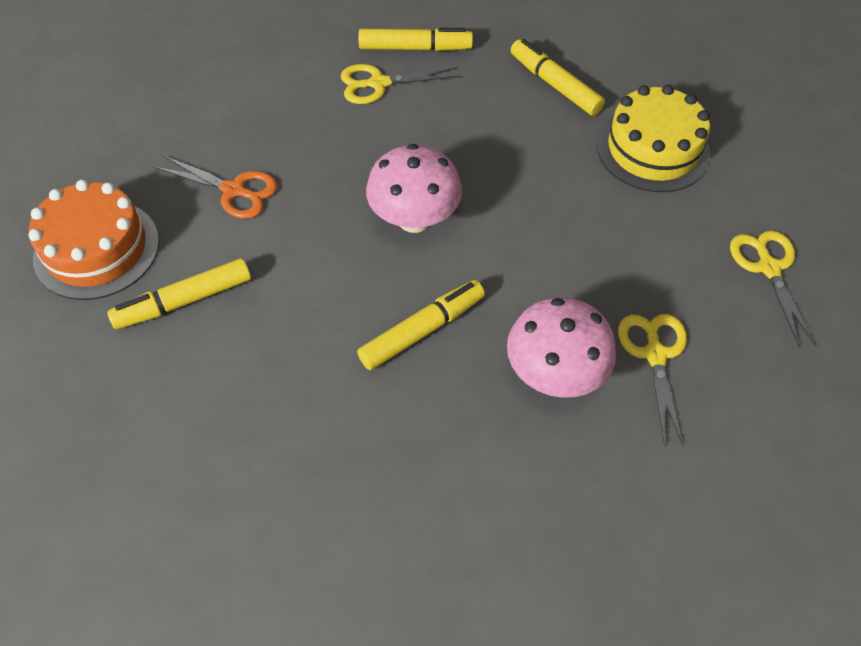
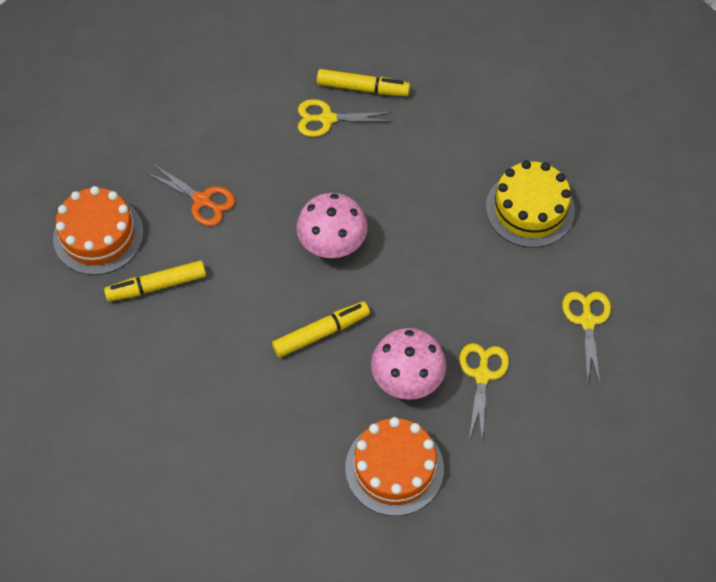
camera: 10 degrees right, 5 degrees up
yellow marker [511,39,605,116] -> none
none -> orange cake [345,417,444,516]

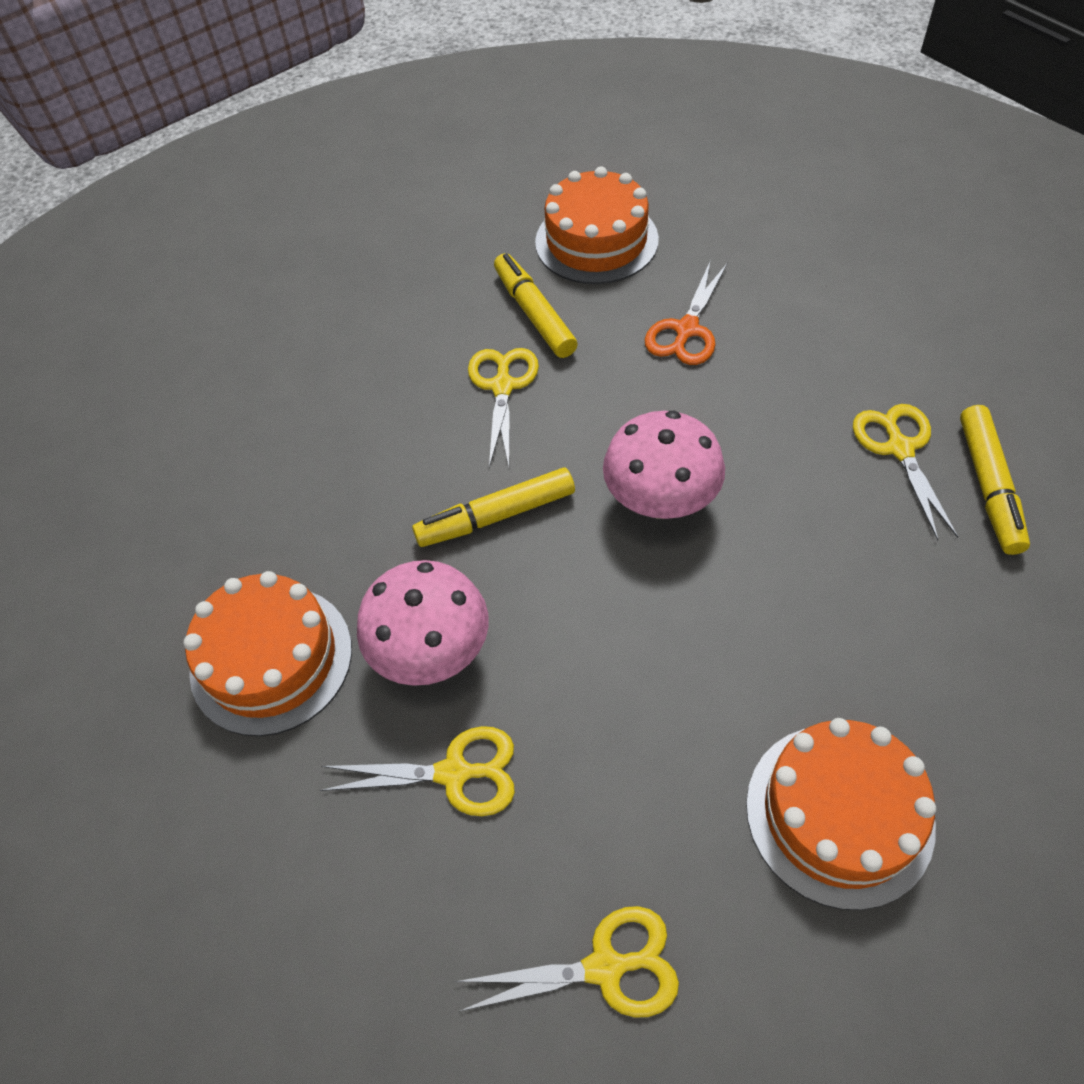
camera: 85 degrees right, 5 degrees down
yellow marker [272,301,370,357] -> yellow marker turned 105 degrees clockwise [412,467,575,547]
yellow cake [486,160,575,248] -> orange cake [746,718,936,910]
none -> yellow scissors [468,348,539,467]

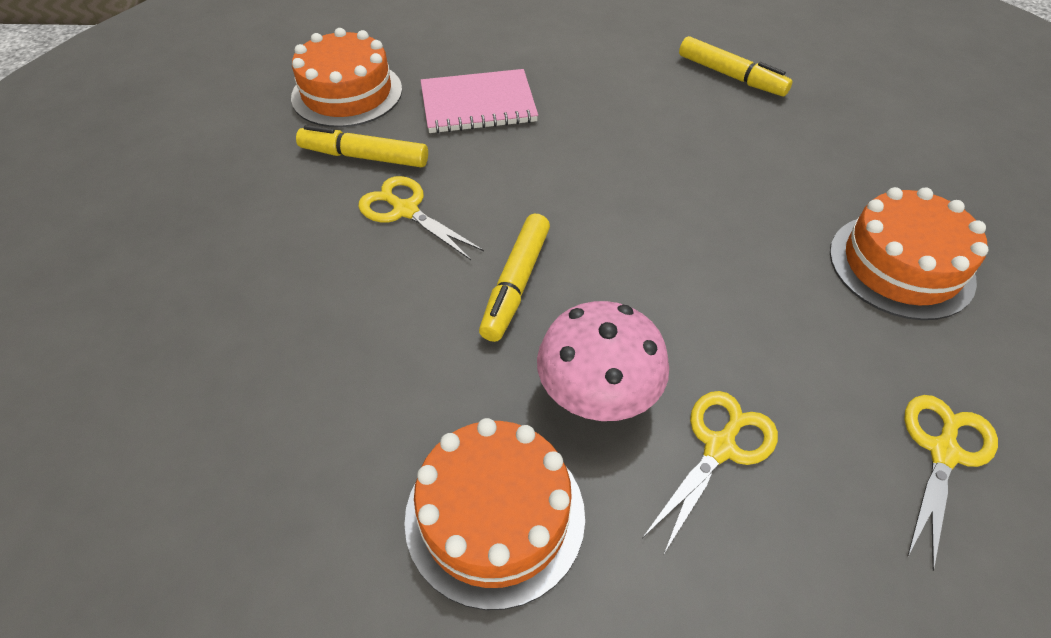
camera: 55 degrees left, 5 degrees down
pink mushroom [603,411,725,519] -> none
orange scissors [645,260,728,365] -> pink notebook [421,69,538,133]
yellow scissors [853,404,958,540] -> none

